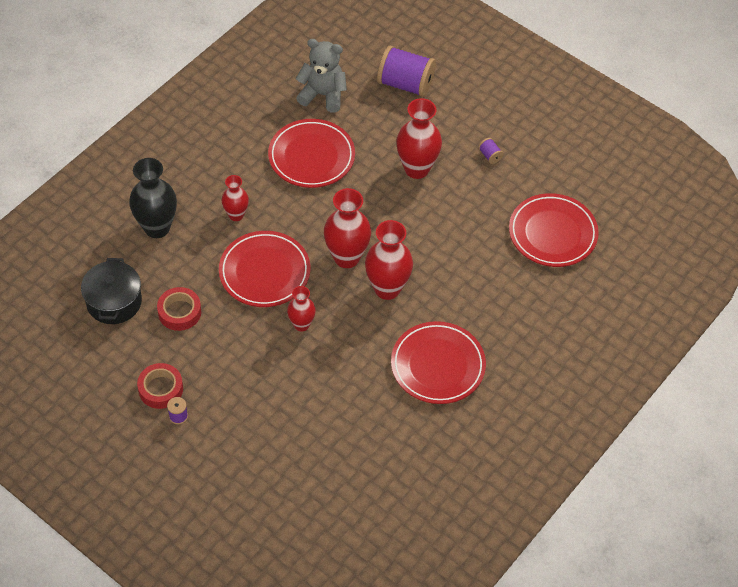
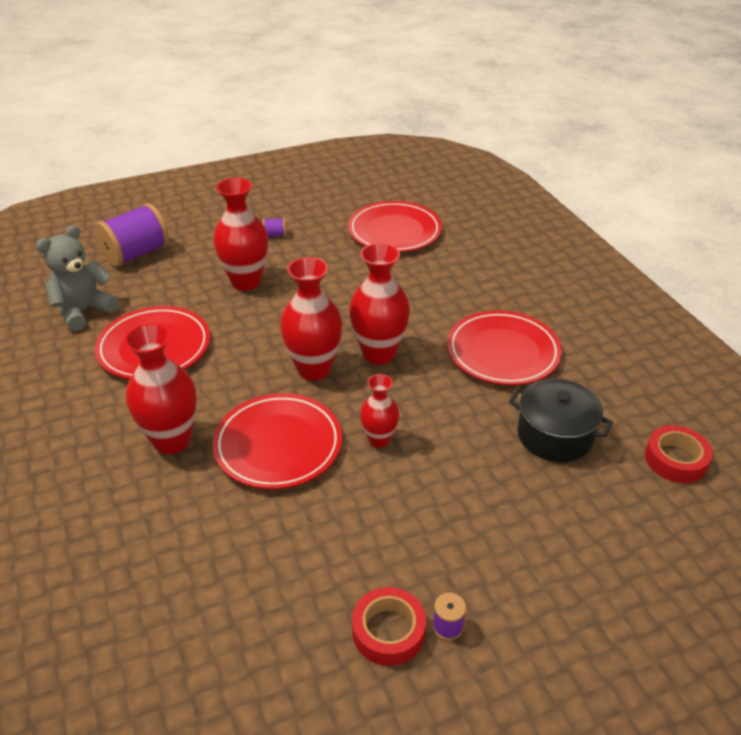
camera: 60 degrees left, 15 degrees down
black pot [81,258,142,324] -> black pot moved to [509,379,613,462]
black vase [129,158,177,238] -> none
red tape [157,287,201,331] -> red tape moved to [645,425,713,483]
red vase [222,175,249,221] -> red vase [124,323,197,454], size x1.71

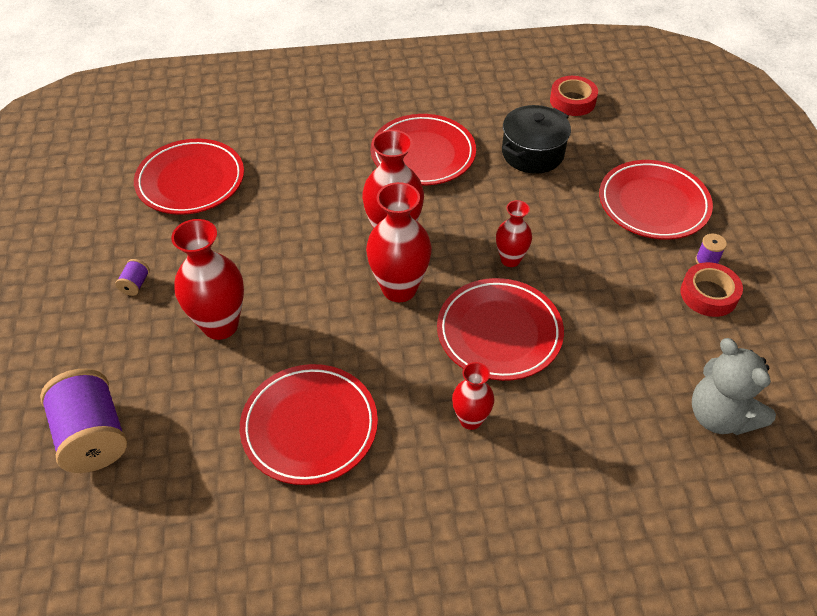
camera: 75 degrees left, 10 degrees up
grey teddy bear [36,225,119,331] -> grey teddy bear moved to [692,338,776,435]
red vase [124,323,197,454] -> red vase [452,362,494,430], size x0.58
none -> red plate [599,160,713,240]

